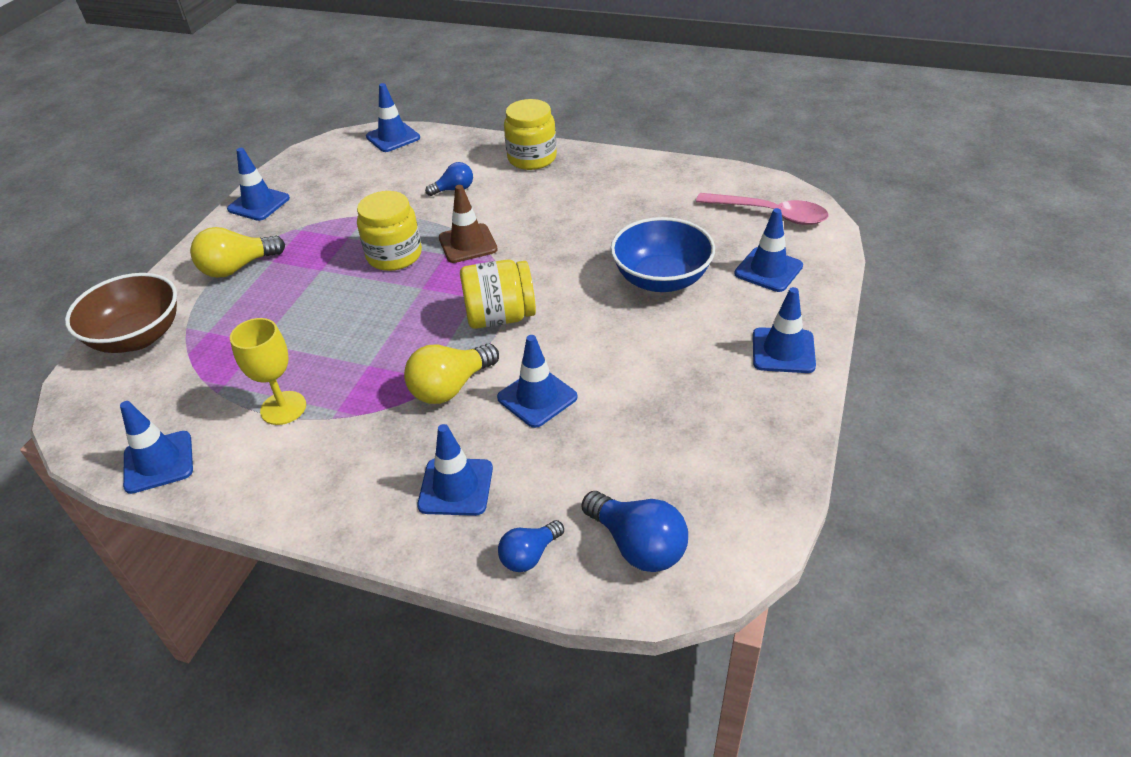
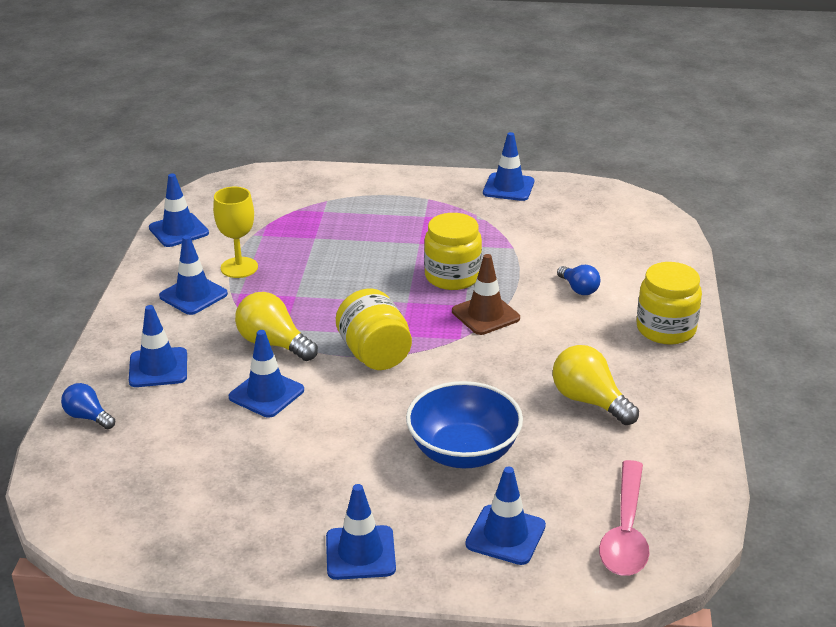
camera: 75 degrees right, 10 degrees down
brown bowl [65,273,177,353] -> none
yellow light bulb [190,227,285,278] -> yellow light bulb moved to [553,345,639,425]
blue traffic cone [366,83,420,152] -> blue traffic cone moved to [159,235,228,315]
blue light bulb [581,491,688,572] -> none

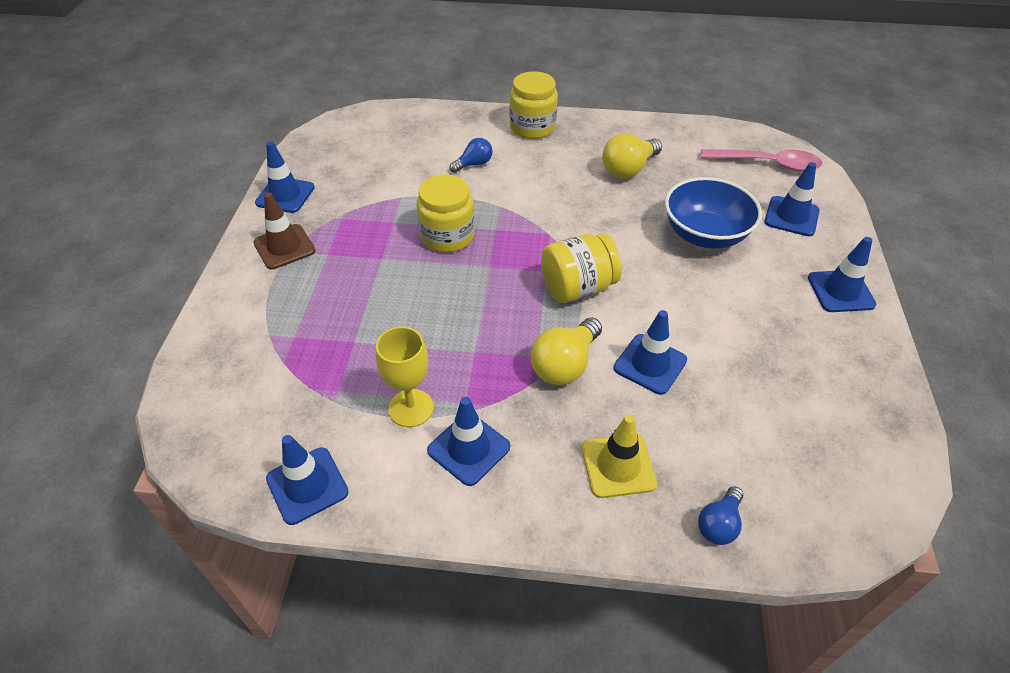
camera: 90 degrees left, 15 degrees up
blue traffic cone [129,305,187,387] -> yellow traffic cone [582,414,657,498]
brown traffic cone [452,254,520,335] -> brown traffic cone moved to [253,192,315,269]

